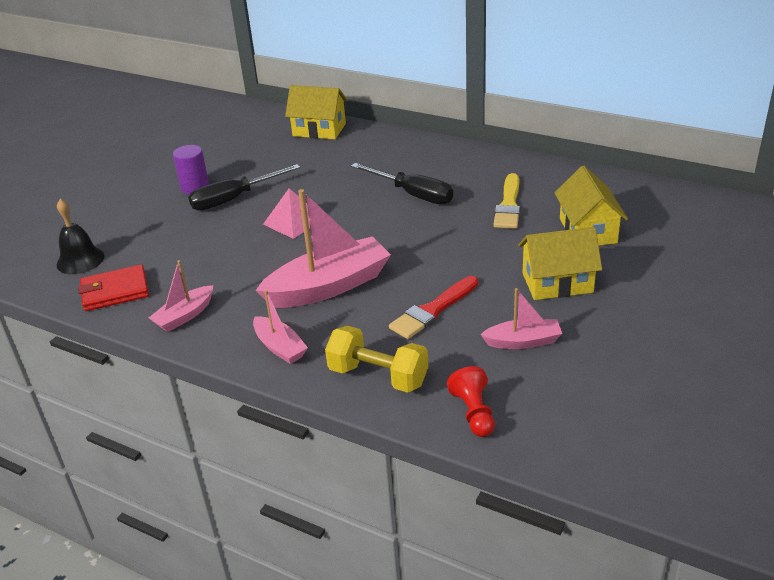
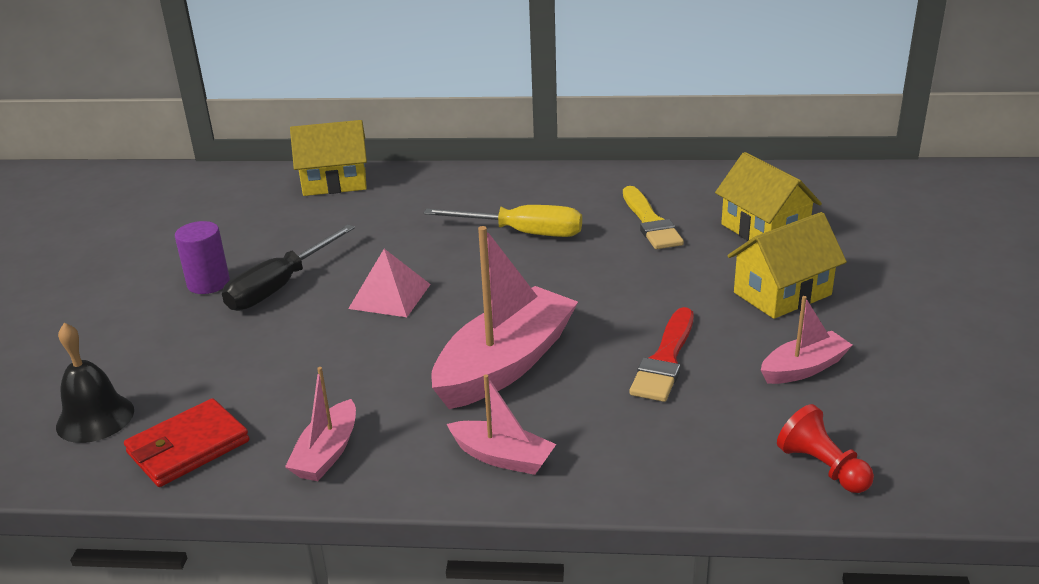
camera: 25 degrees left, 5 degrees down
yellow dumbbell [325,326,428,393] -> none
black screwdriver [351,163,453,204] -> yellow screwdriver [424,205,582,237]

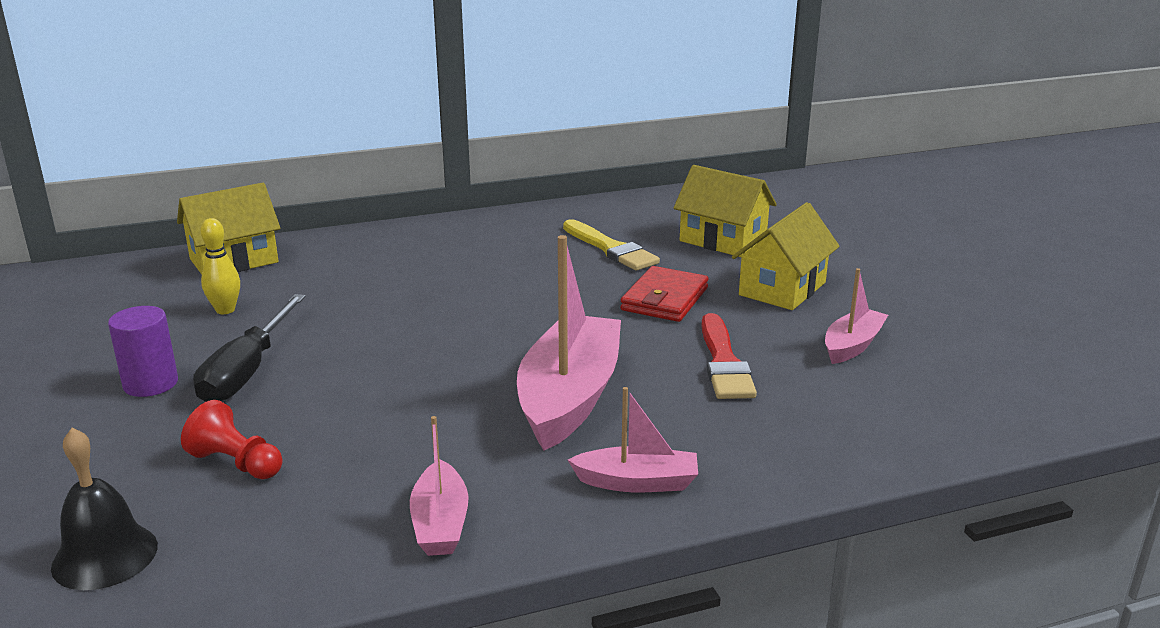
camera: 25 degrees left, 5 degrees down
red wallet [124,398,249,487] -> red wallet moved to [620,266,709,322]
pink pyramid [348,249,431,317] -> none
yellow screwdriver [424,205,582,237] -> none
red pawn [777,404,874,493] -> red pawn moved to [181,400,283,479]
none -> yellow bowling pin [200,218,240,314]

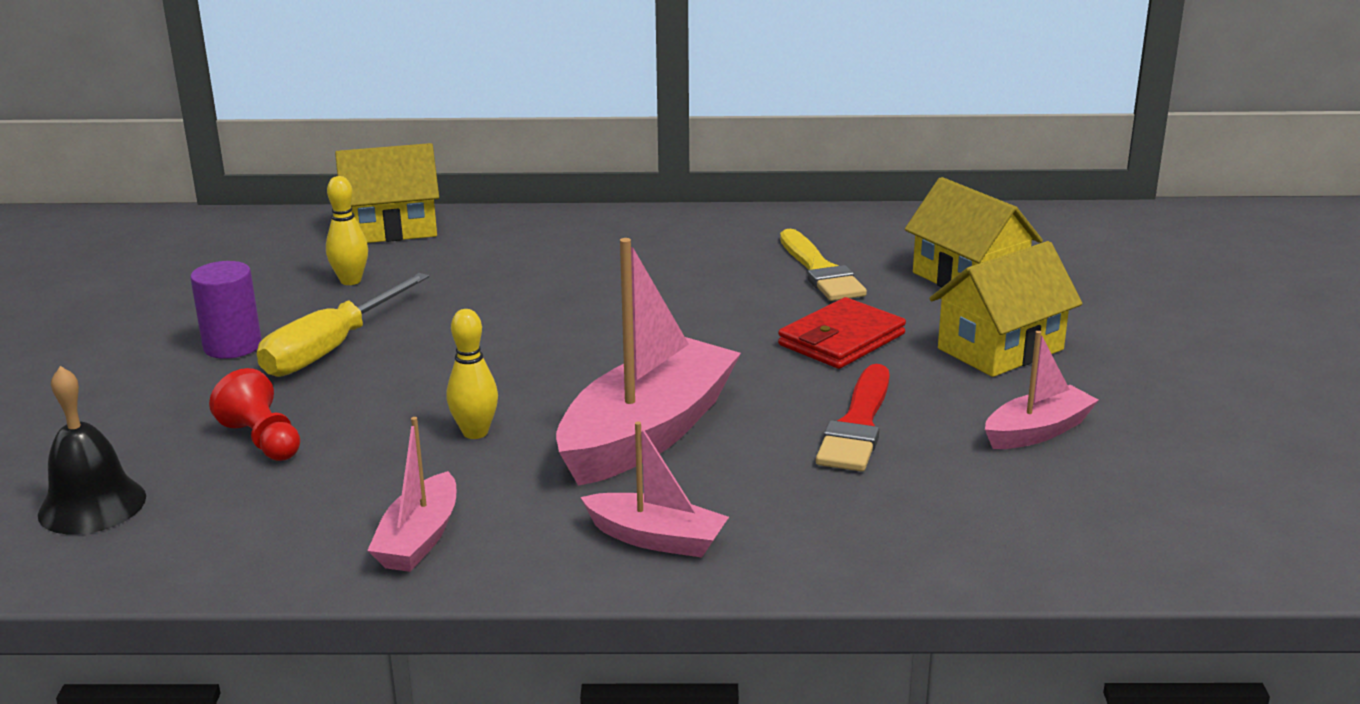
camera: 20 degrees right, 0 degrees up
black screwdriver [193,294,306,402] -> yellow screwdriver [257,273,429,377]
none -> yellow bowling pin [447,309,498,439]

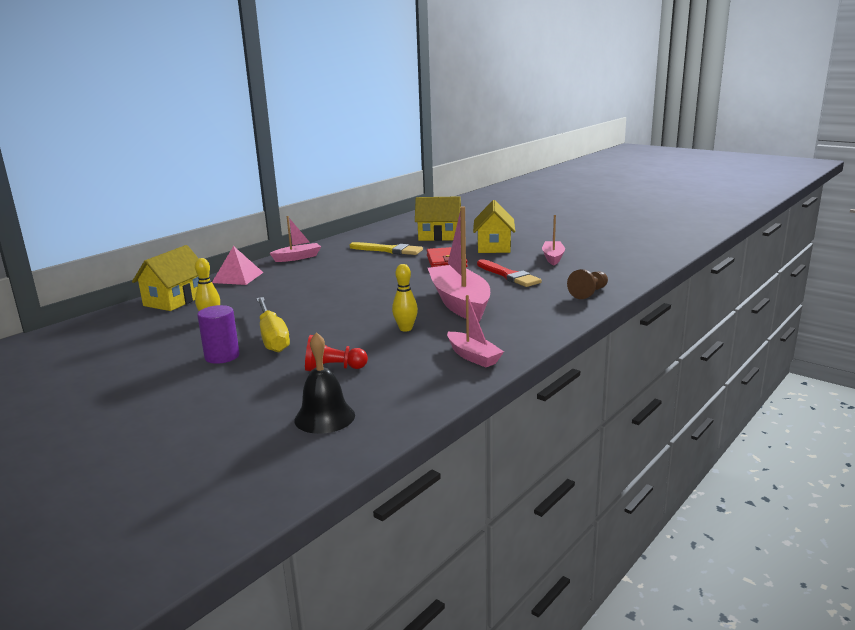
camera: 50 degrees left, 5 degrees down
pink boat [580,422,729,558] -> pink boat moved to [270,216,321,262]
none -> pink pyramid [212,246,264,285]
none -> brown pawn [567,269,608,299]

